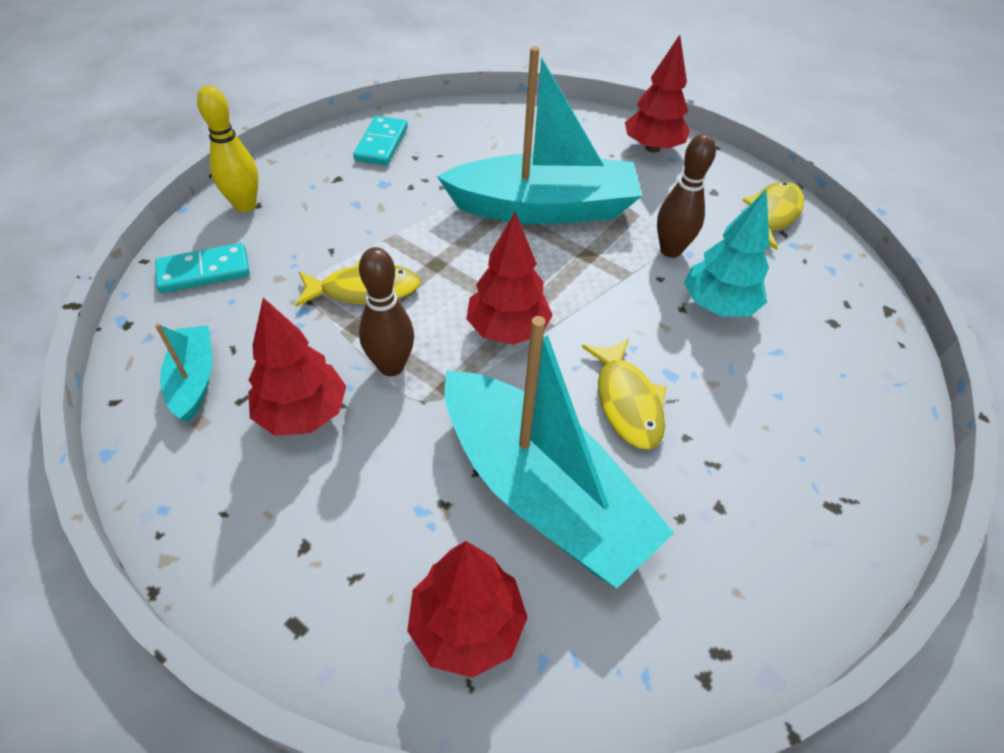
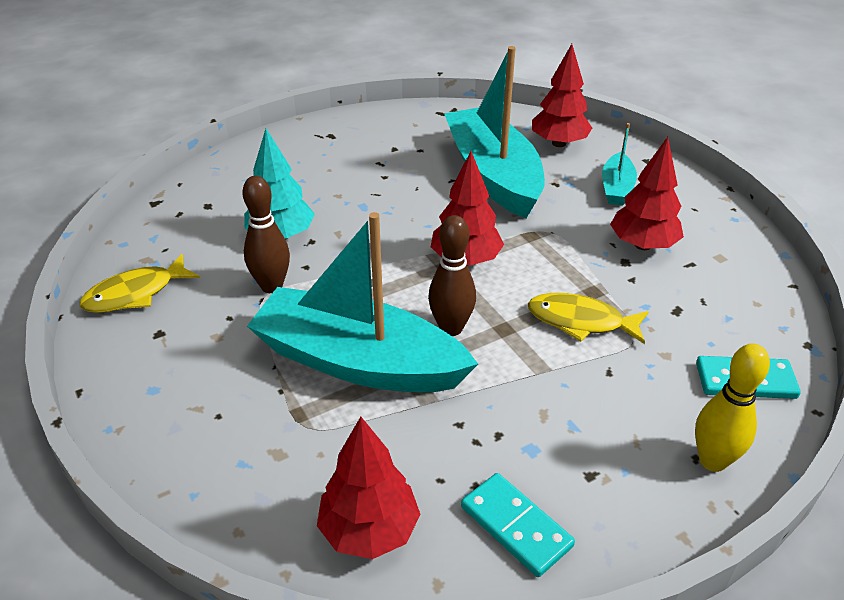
camera: 155 degrees left, 10 degrees down
turquoise boat [155,323,212,422] -> turquoise boat moved to [602,123,637,206]
turquoise domino [353,116,408,165] -> turquoise domino turned 75 degrees counterclockwise [461,473,575,577]
brown bowling pin [359,247,414,376] -> brown bowling pin moved to [428,215,476,336]
yellow fish [582,338,667,449] -> none
red tree [625,35,690,153] -> red tree moved to [317,417,421,559]

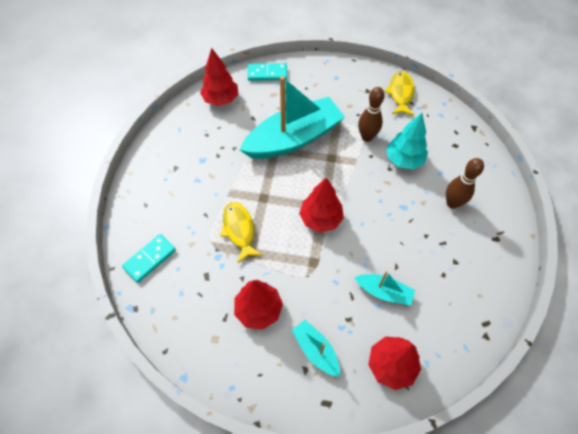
camera: 130 degrees right, 20 degrees up
brown bowling pin [428,215,476,336] -> brown bowling pin moved to [446,158,484,209]
turquoise boat [444,46,545,218] -> turquoise boat [354,271,415,305], size x0.46
turquoise domino [461,473,575,577] -> turquoise domino moved to [248,63,287,81]
yellow fish [528,293,649,344] -> yellow fish turned 75 degrees counterclockwise [220,202,263,264]
yellow bowling pin [695,344,770,472] -> none

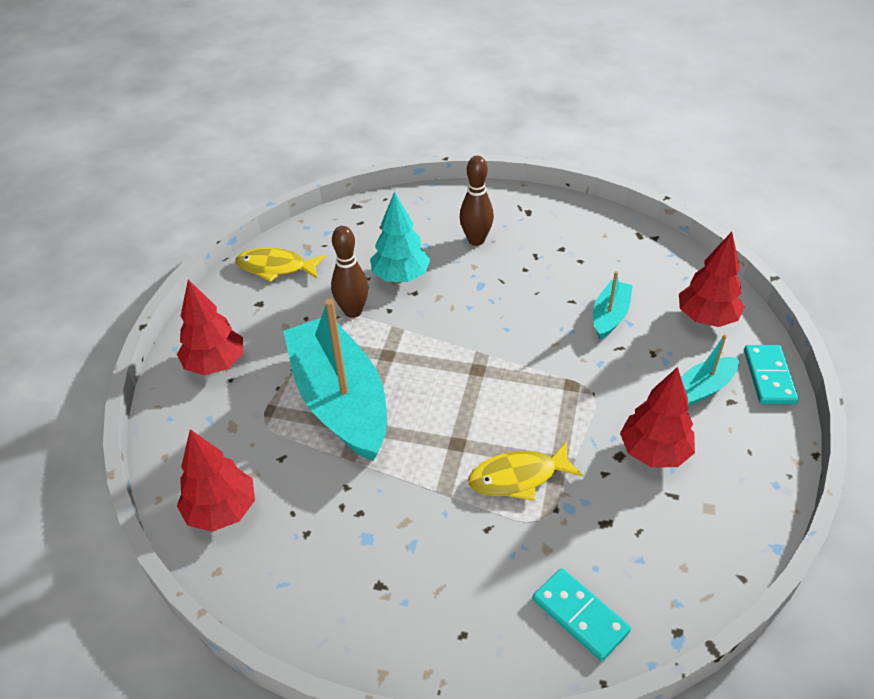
camera: 85 degrees left, 15 degrees down
turquoise domino [248,63,287,81] -> turquoise domino moved to [744,345,799,404]
red tree [299,178,344,233] -> red tree moved to [177,279,243,375]

